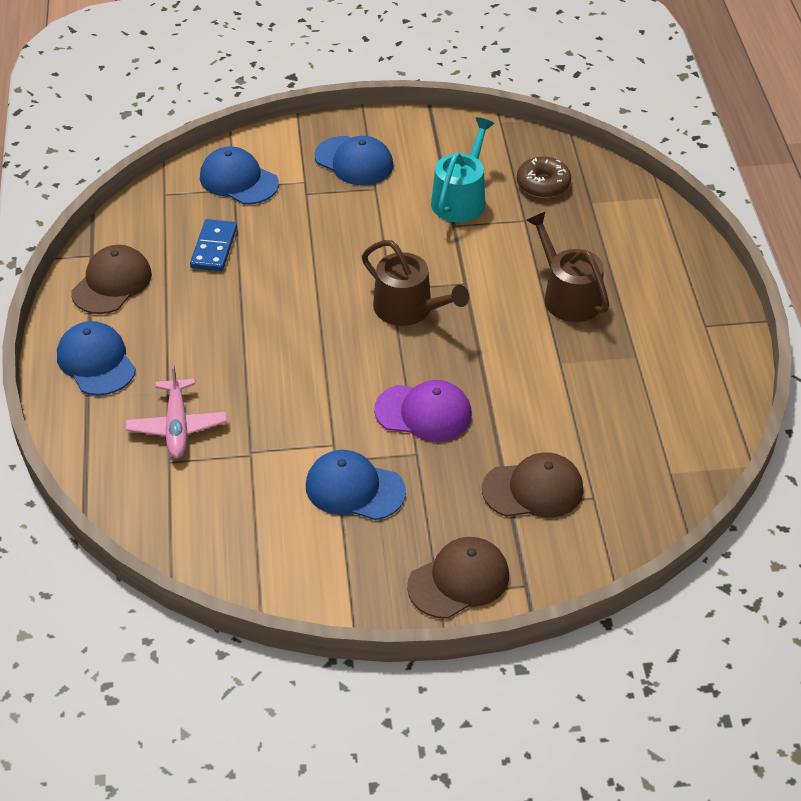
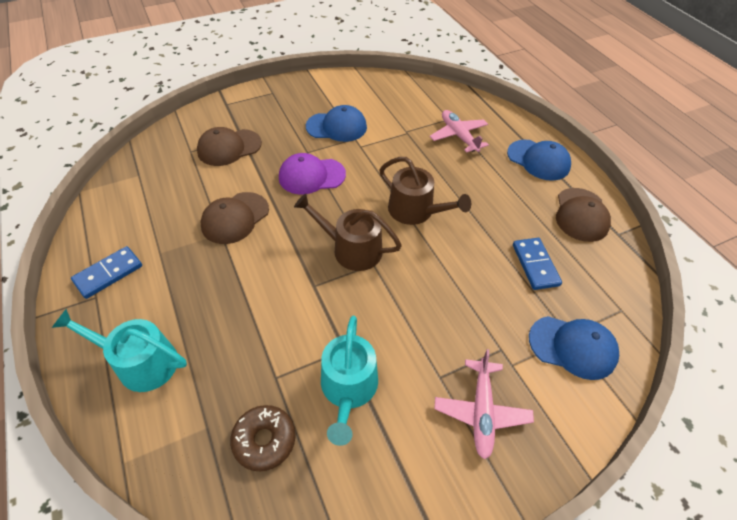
camera: 160 degrees right, 5 degrees up
blue cap [315,136,393,185] -> pink plane [434,349,534,460]
brown cap [407,537,509,619] -> brown cap moved to [201,192,269,244]
brown watering can [526,212,609,322] -> brown watering can moved to [380,157,471,225]
none -> turquoise watering can [52,309,187,392]
none -> blue domino [71,246,142,299]

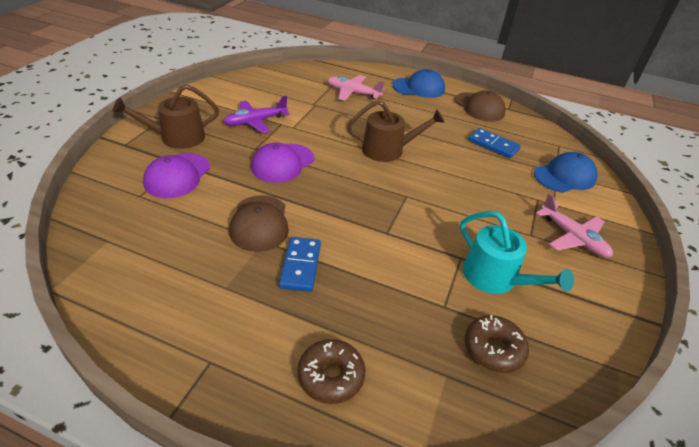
camera: 45 degrees left, 10 degrees down
turquoise watering can [52,309,187,392] -> brown donut [297,339,366,404]
blue domino [71,246,142,299] -> blue domino moved to [279,237,321,292]
brown cap [197,127,262,166] -> purple cap [143,153,210,198]
brown watering can [294,194,402,271] -> brown watering can moved to [113,84,219,149]
blue cap [306,105,367,142] -> purple plane [223,96,290,133]

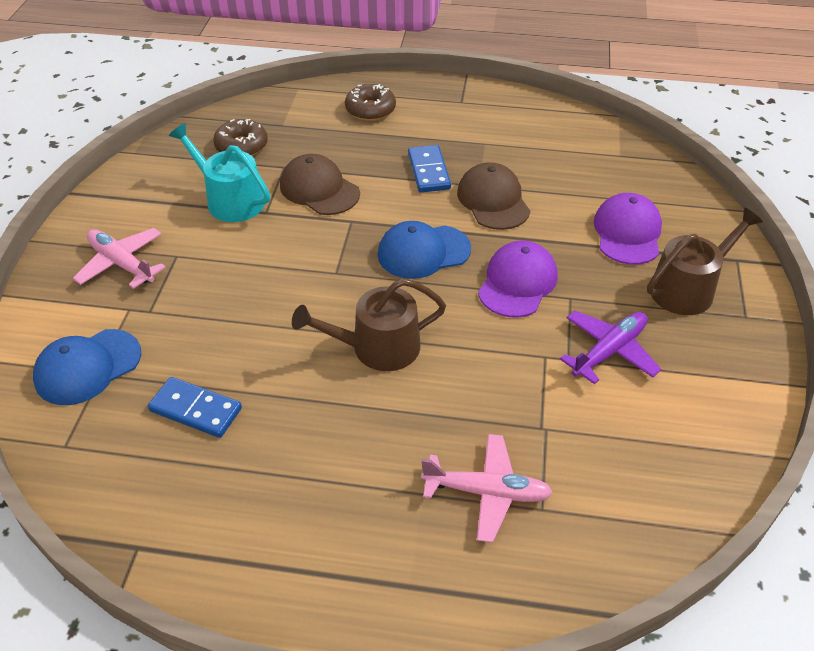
camera: 170 degrees right, 5 degrees up
blue cap [392,69,445,98] -> blue cap moved to [377,221,471,279]
brown cap [454,91,506,121] -> brown cap moved to [280,154,360,215]

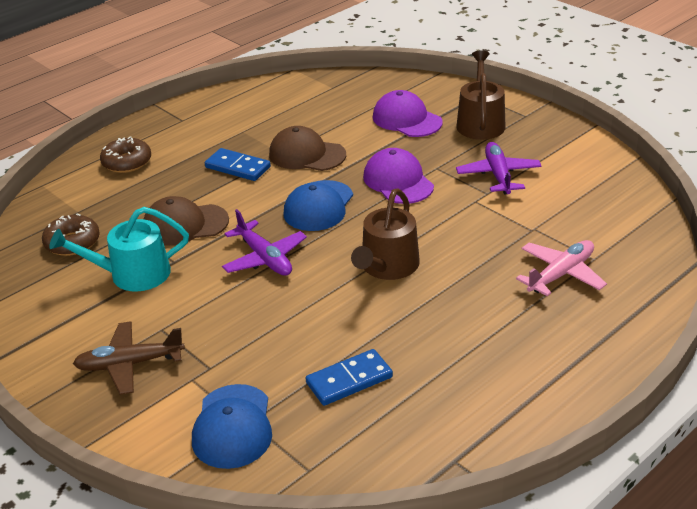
camera: 50 degrees left, 10 degrees down
pink plane [73,228,166,289] -> brown plane [73,321,185,395]
none -> purple plane [222,209,307,276]

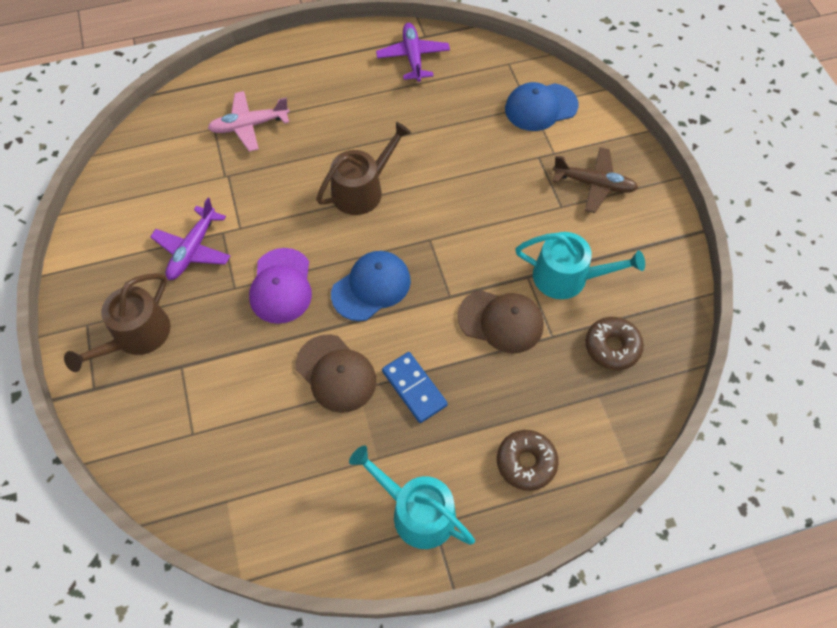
camera: 155 degrees left, 25 degrees up
blue cap [192,384,272,469] -> blue cap turned 135 degrees counterclockwise [505,82,579,131]
purple plane [222,209,307,276] -> purple plane moved to [376,23,450,82]
blue domino [306,349,393,406] -> none
purple cap [373,90,443,137] -> none
none -> turquoise watering can [349,446,475,549]

